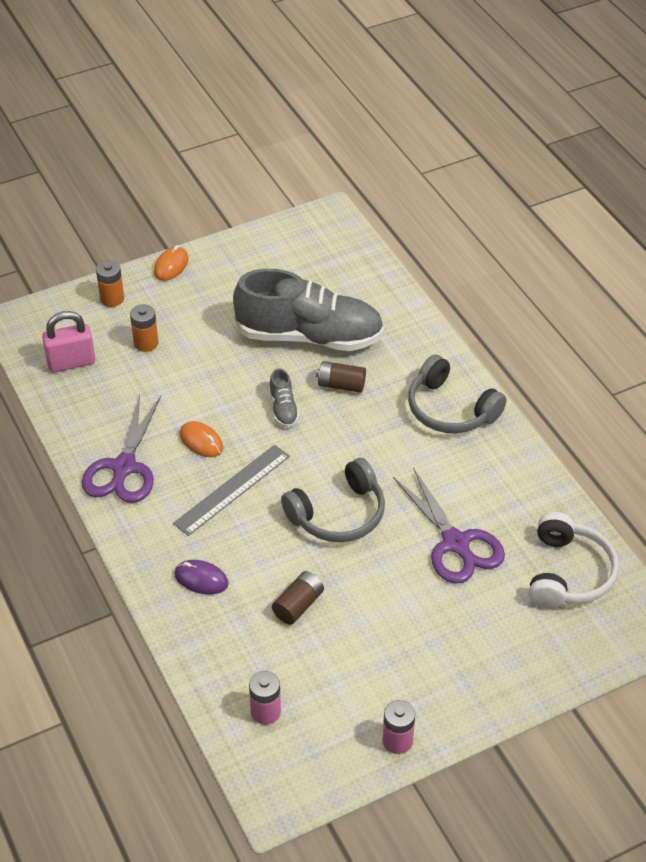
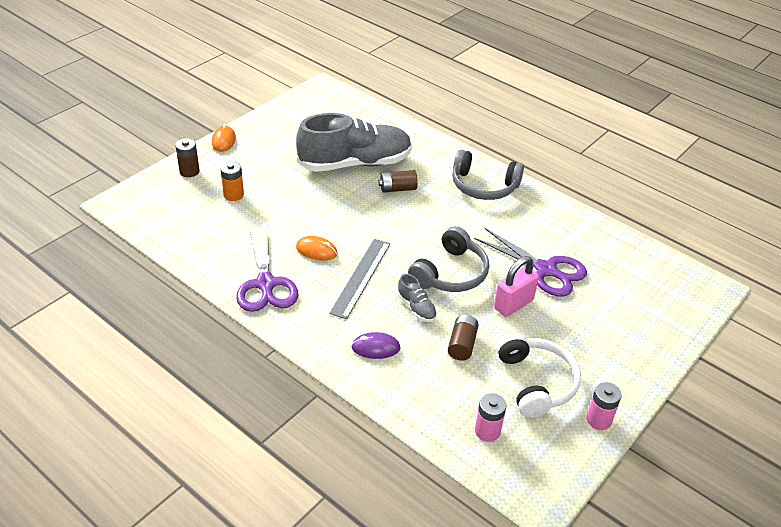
camera: 25 degrees left, 5 degrees down
pink padlock [42,311,95,372] -> pink padlock moved to [494,256,539,317]
orange battery [96,260,124,307] -> brown battery [175,138,200,177]
grey shoe [269,368,299,428] -> grey shoe moved to [397,274,437,322]
white headphones [529,512,619,609] -> white headphones moved to [496,333,581,418]

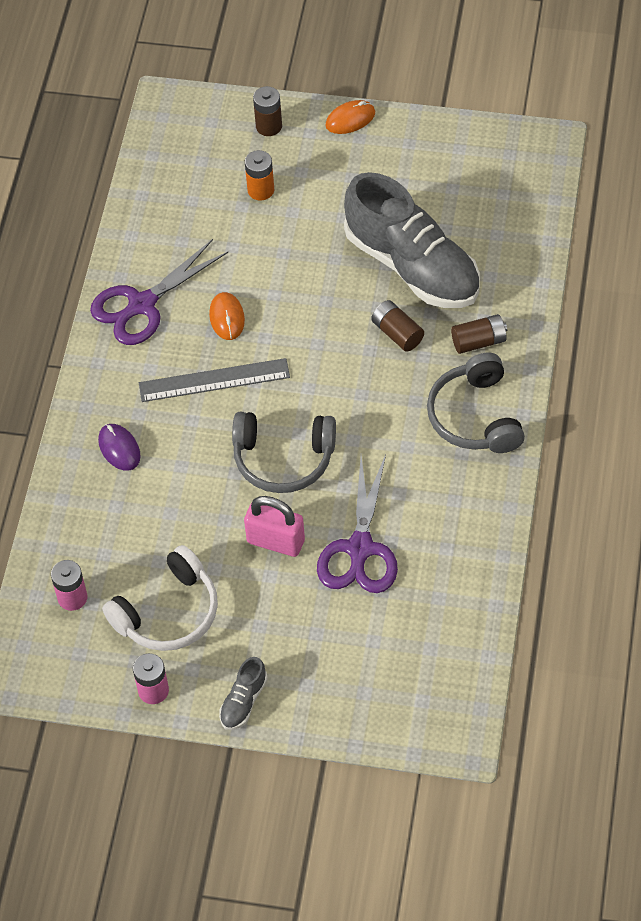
camera: 65 degrees right, 15 degrees up
grey shoe [397,274,437,322] -> grey shoe moved to [219,657,268,730]
brown battery [448,315,479,361] -> brown battery moved to [451,314,507,354]

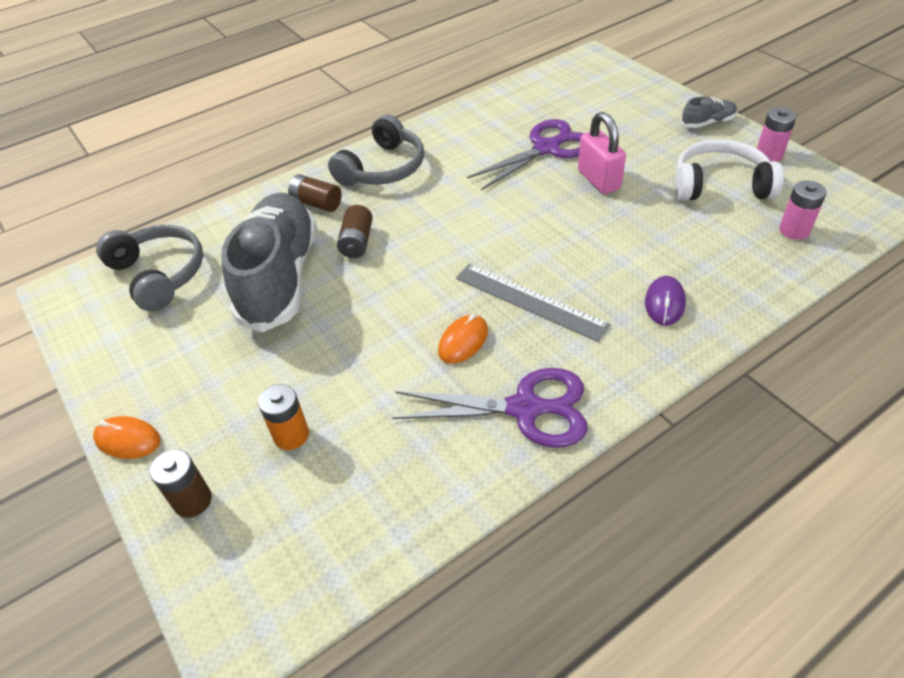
camera: 135 degrees left, 10 degrees down
grey headphones [232,412,336,493] -> grey headphones moved to [96,225,203,311]

